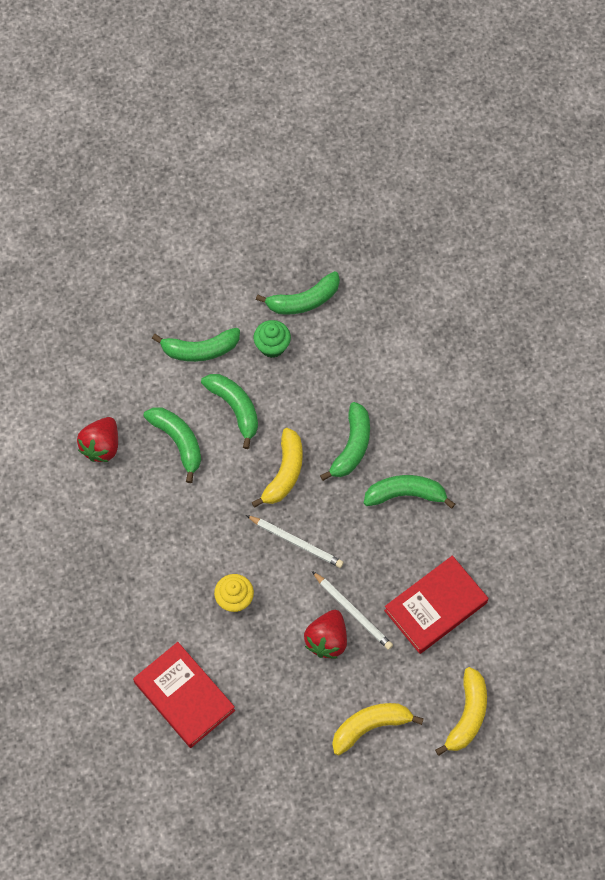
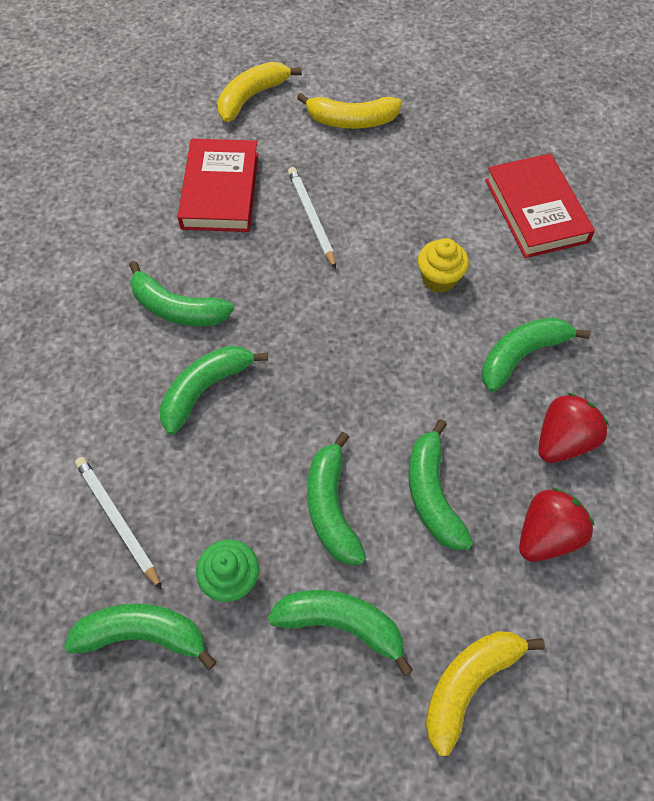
camera: 155 degrees left, 5 degrees down
white pencil [246,515,344,568] -> white pencil moved to [75,457,162,590]
yellow banana [252,428,303,508] -> yellow banana moved to [425,631,545,756]
red strawberry [304,610,347,658] -> red strawberry moved to [539,393,609,463]
red book [384,556,488,654] -> red book turned 75 degrees counterclockwise [178,139,258,232]
none -> green banana [482,317,590,392]

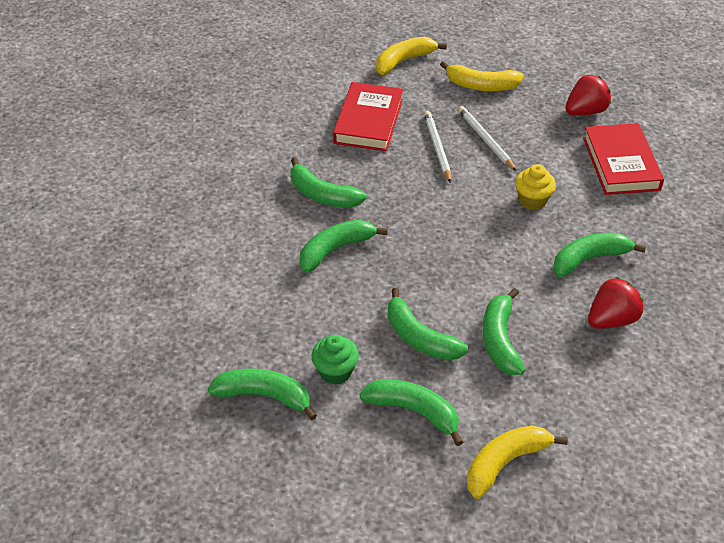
camera: 10 degrees right, 15 degrees down
white pencil [75,457,162,590] -> white pencil moved to [458,106,516,171]
green banana [307,432,366,565] -> green banana turned 45 degrees counterclockwise [388,288,468,361]
red strawberry [519,488,595,562] -> red strawberry moved to [565,75,611,116]

